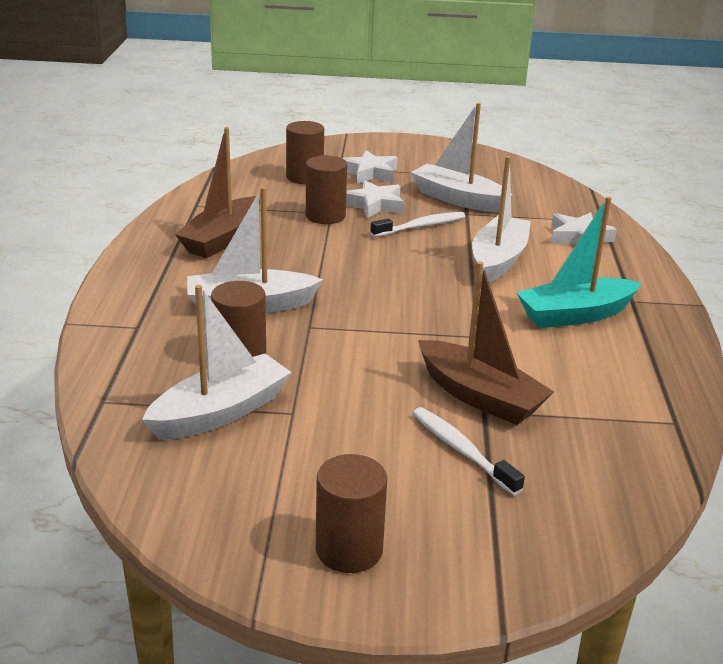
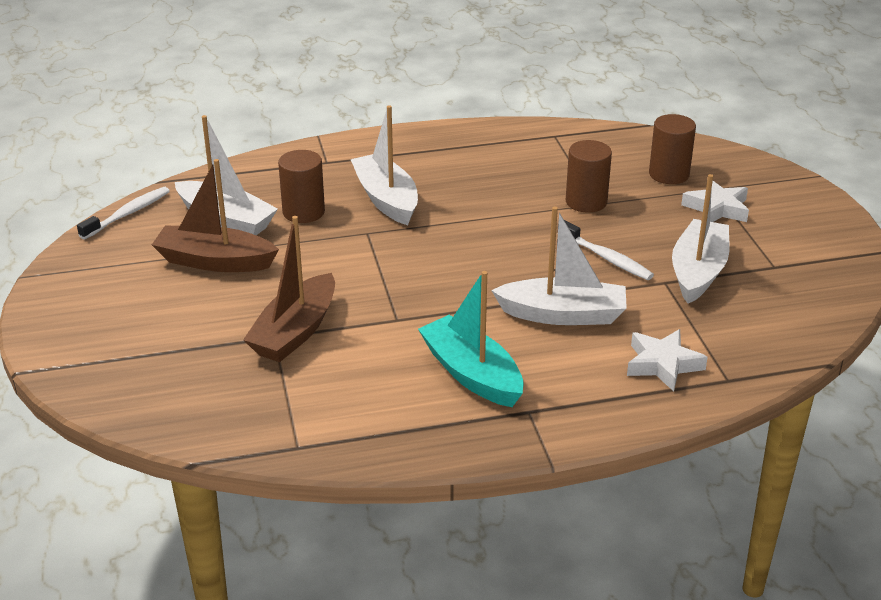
camera: 75 degrees right, 5 degrees up
brown boat [175,127,260,258] -> brown boat moved to [152,159,279,272]
brown cylinder [316,454,388,573] -> none
white star [346,180,404,218] -> none
white toothbrush [413,407,525,496] -> white toothbrush moved to [77,187,170,240]

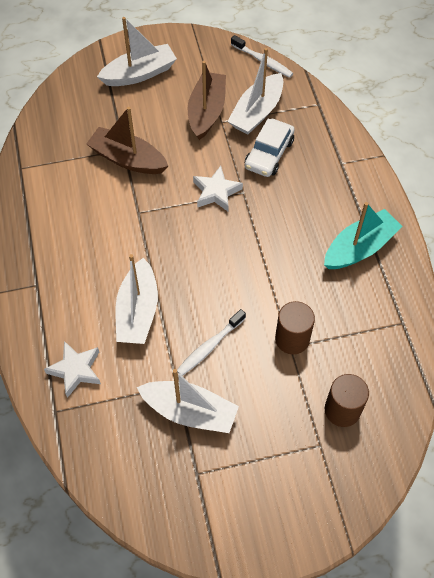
camera: 90 degrees right, 25 degrees up
brown cylinder [278,150,325,223] -> white car [245,119,295,177]
white boat [350,105,418,225] -> white boat moved to [97,17,177,86]
turquoise boat [418,271,523,407] -> turquoise boat moved to [324,202,402,269]
white star [681,181,749,222] -> white star moved to [193,166,243,211]

